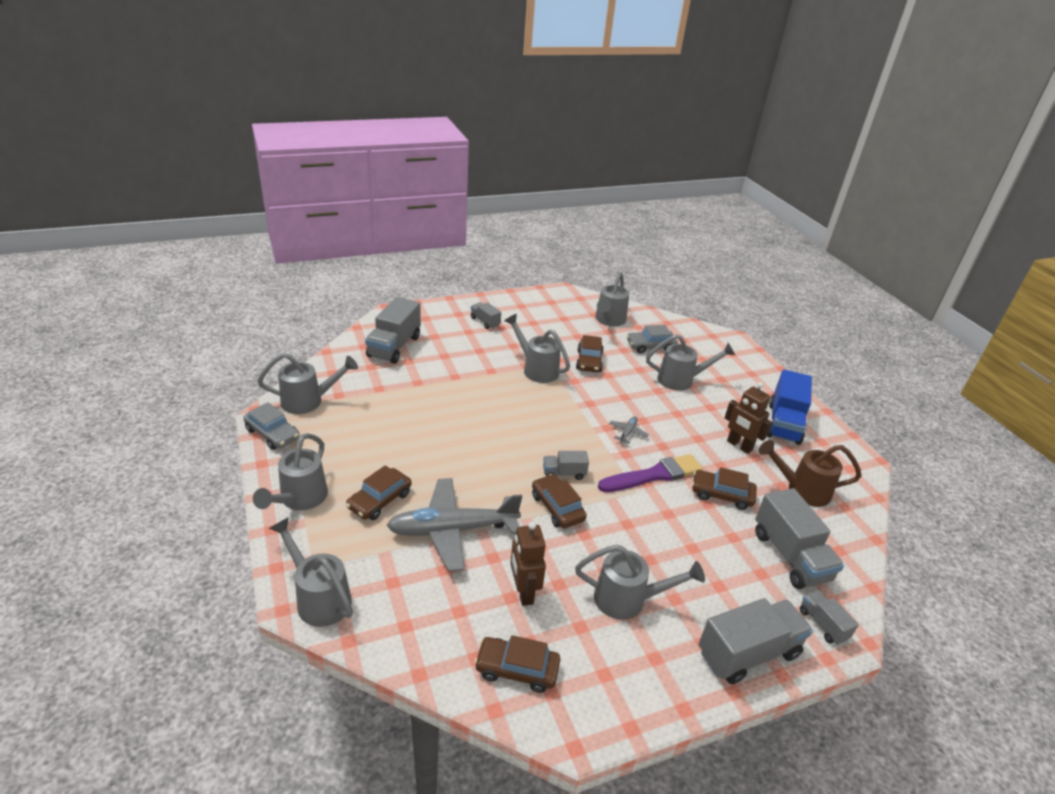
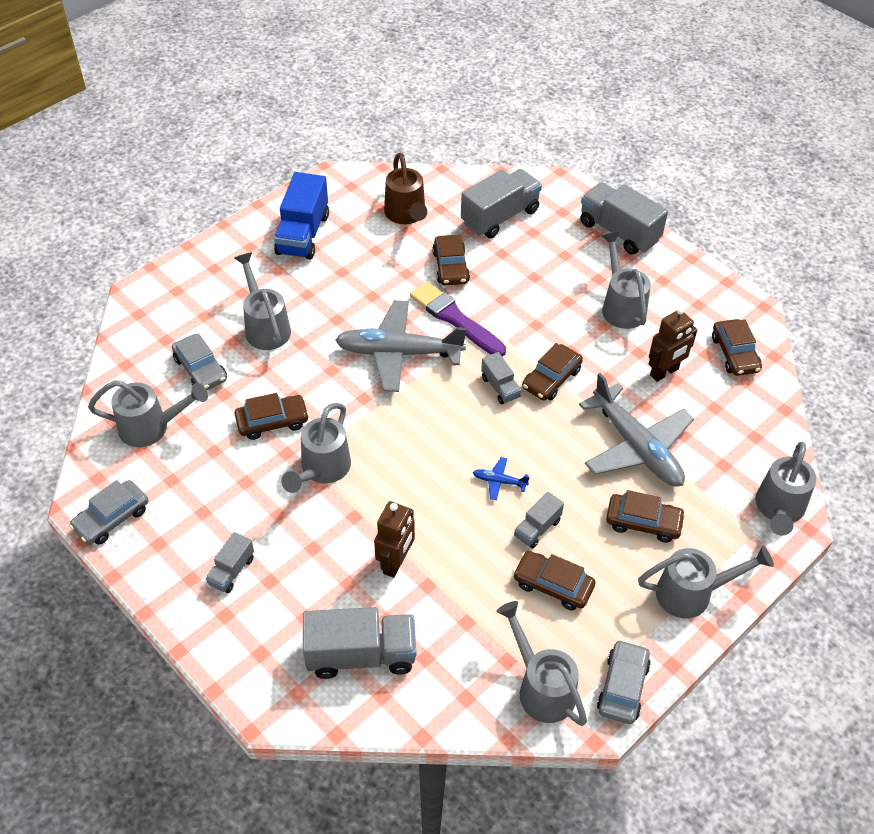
camera: 110 degrees left, 15 degrees up
grey plane [609,416,649,443] -> grey plane [335,300,467,392], size x2.48
brown robot [725,382,772,454] -> brown robot moved to [374,501,415,578]
blue truck [767,369,812,445] -> blue truck turned 105 degrees clockwise [274,172,329,260]
grey truck [800,590,859,645] -> grey truck moved to [514,492,564,548]
none -> grey car [70,480,148,545]
none -> blue plane [473,457,529,500]
none -> brown car [513,551,595,611]

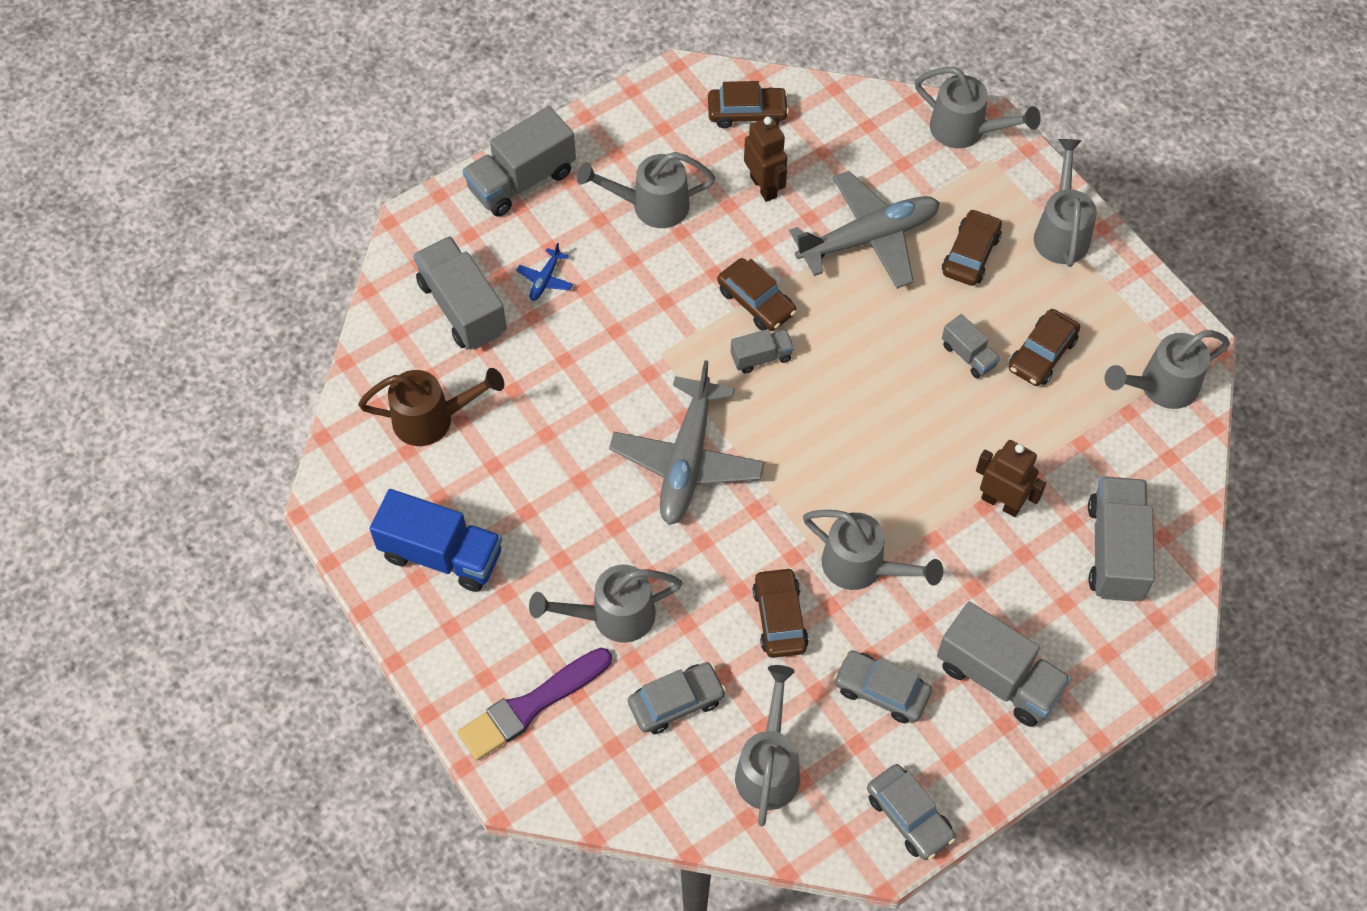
camera: 80 degrees left, 10 degrees up
grey truck [206,532,254,593] -> grey truck [937,602,1071,727], size x1.91
purple brush [410,281,506,357] -> purple brush moved to [458,648,612,761]
brown car [432,235,470,285] -> none
blue plane [473,457,529,500] -> blue plane moved to [516,243,573,301]
grey car [597,640,651,724] -> grey car moved to [834,650,932,723]

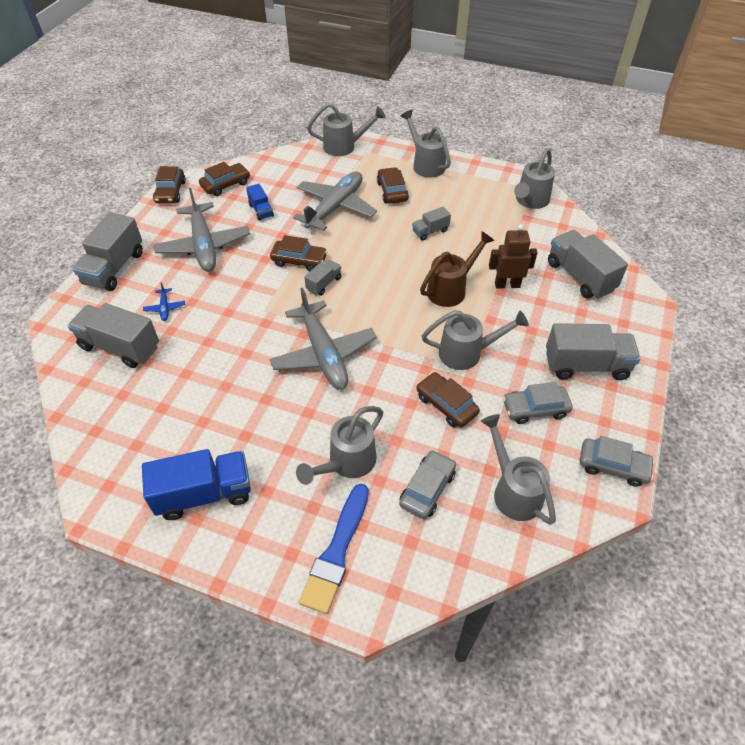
camera: 35 degrees left, 10 degrees down
brown watering can [358,368,504,446] -> brown watering can moved to [420,231,495,307]
purple brush [458,648,612,761] -> blue brush [299,484,369,614]
grey watering can [577,152,715,228] -> grey plane [154,188,250,272]
brown robot [744,116,787,202] -> blue truck [246,184,274,221]
grey truck [942,314,1000,378] -> grey truck turned 135 degrees clockwise [412,207,451,241]
brown car [1009,309,1080,386] -> brown car moved to [153,166,186,204]

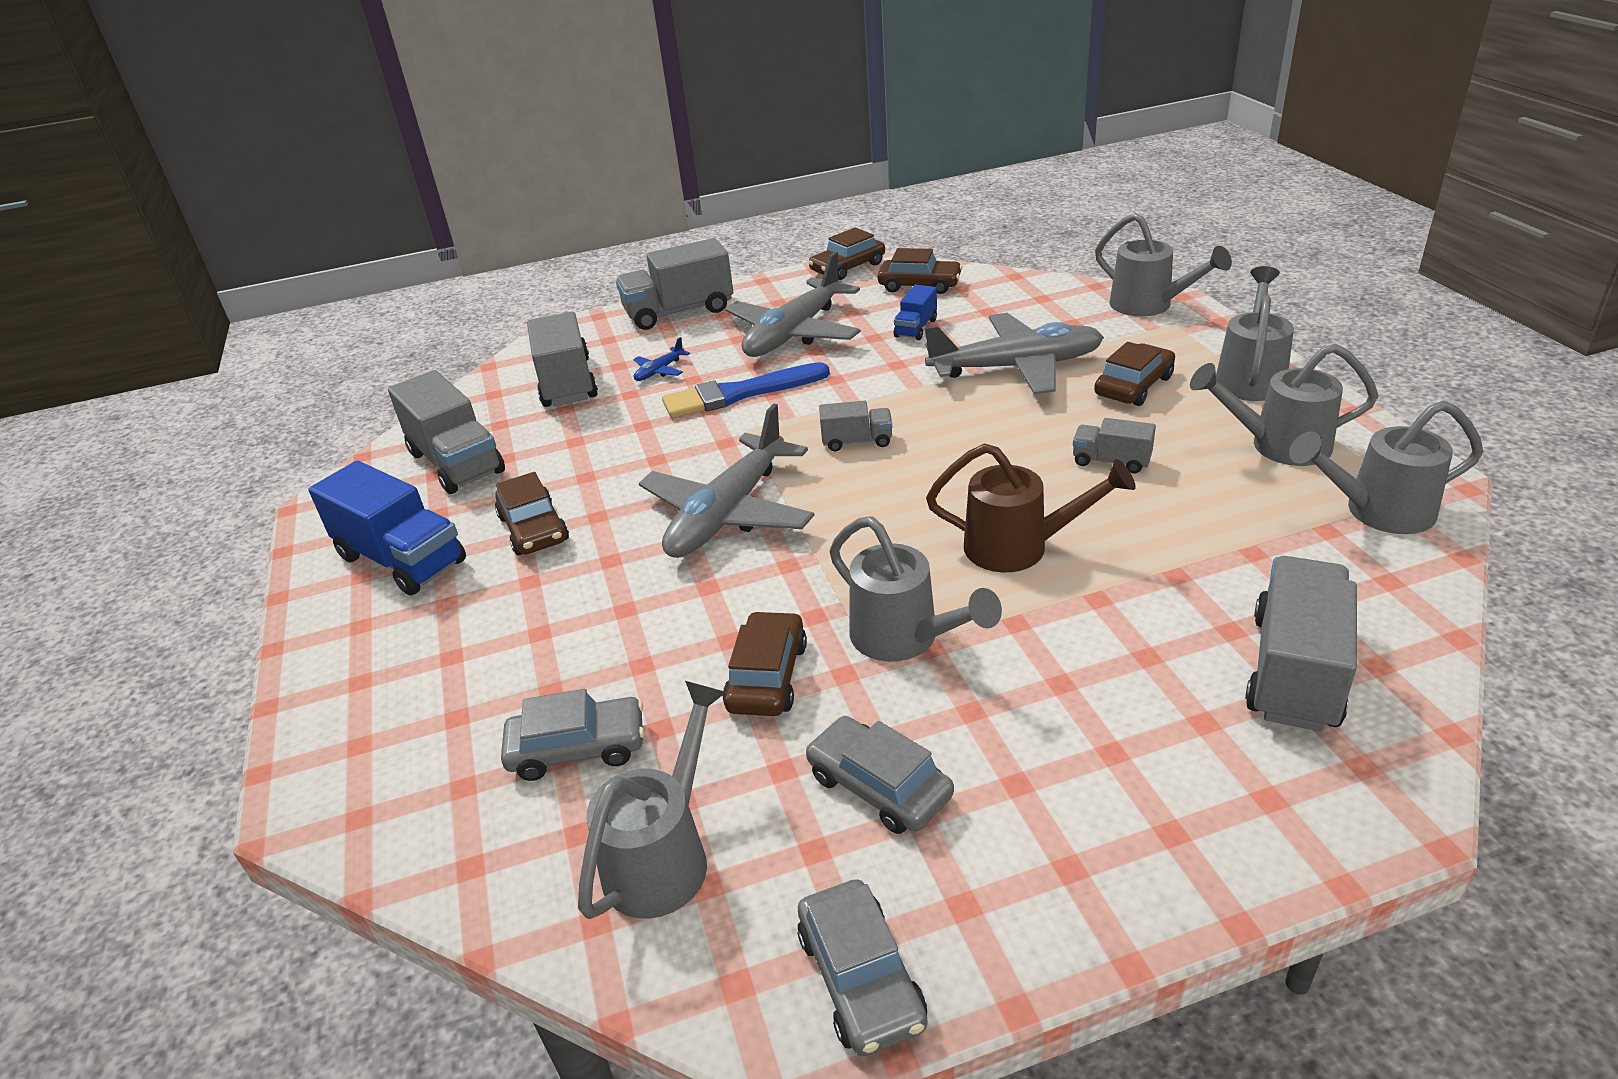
camera: 55 degrees right, 15 degrees down
brown car [270,235,328,271] -> brown car moved to [495,472,569,555]
grey watering can [296,406,383,485] -> grey watering can moved to [1190,343,1378,466]
blue brush [299,484,369,614] -> blue brush moved to [662,362,830,418]
brown robot [489,224,537,289] -> none
grey truck [546,323,640,380] -> grey truck moved to [388,370,505,494]

